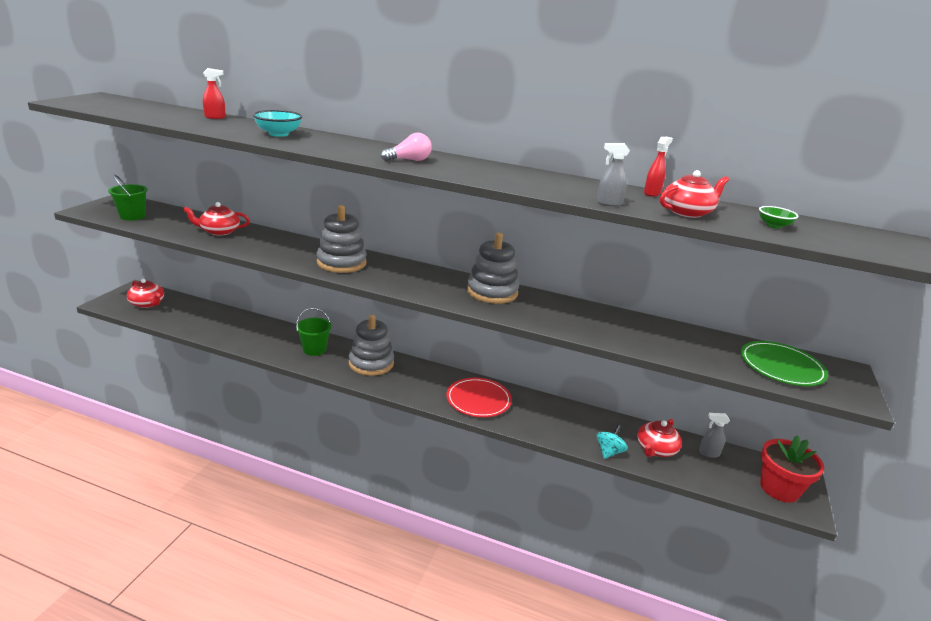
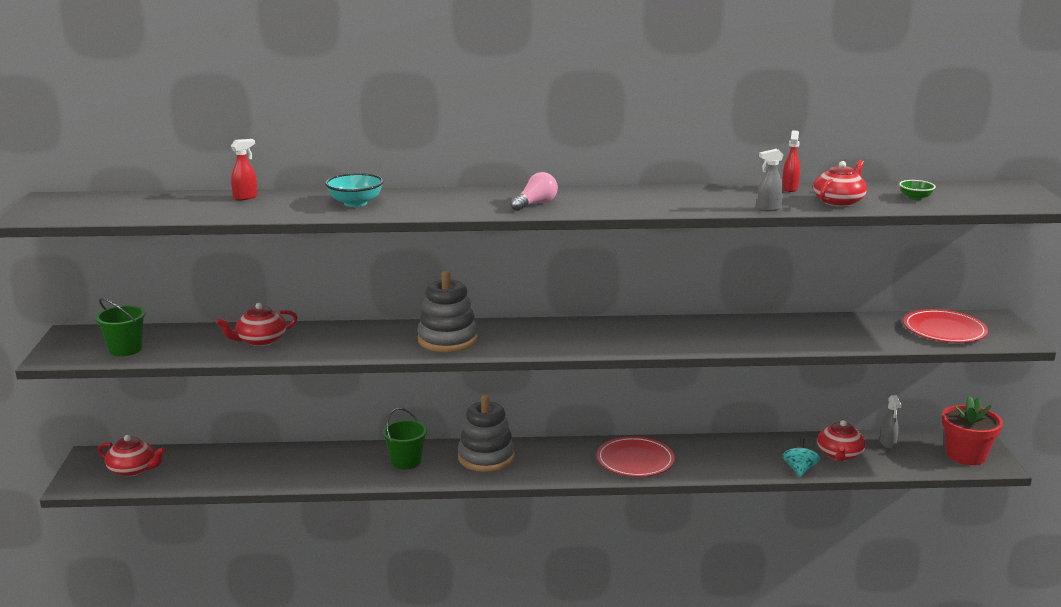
camera: 20 degrees left, 5 degrees down
grey stacking toy [467,233,519,304] -> none
grey spray bottle [699,413,730,458] -> grey spray bottle turned 75 degrees counterclockwise [880,395,902,449]
green plate [741,341,828,386] -> red plate [903,309,988,343]

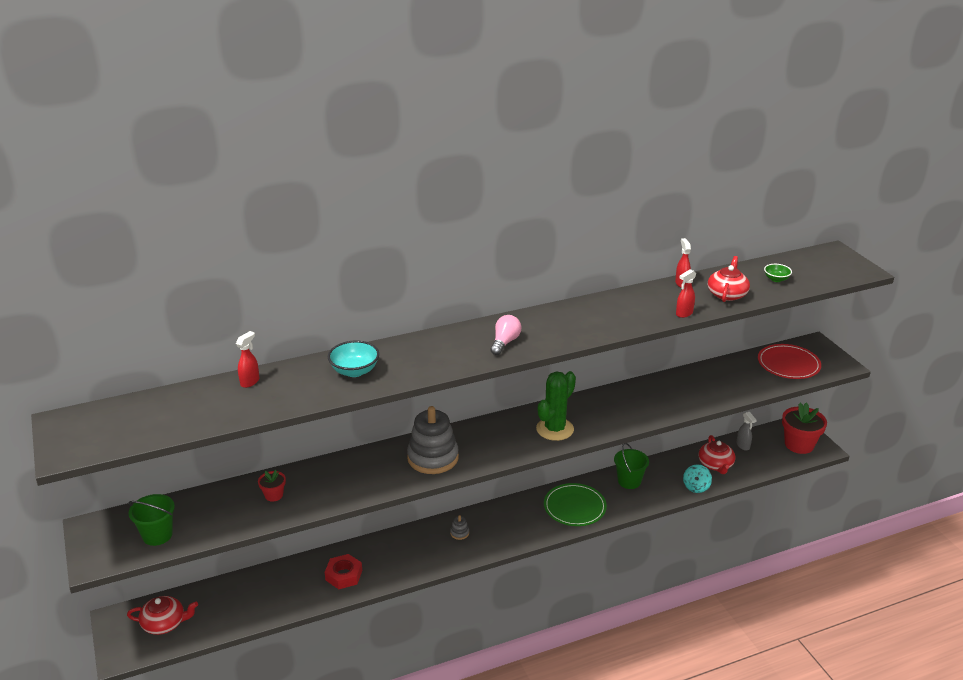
camera: 20 degrees left, 10 degrees up
red teapot [216,303,298,346] -> red flower pot [258,470,286,502]
green bucket [382,408,427,469] -> green bucket moved to [614,443,649,489]
grey stacking toy [458,395,515,472] -> grey stacking toy [450,515,469,540], size x0.40
red plate [597,436,675,477] -> green plate [544,483,607,526]
grey spray bottle [757,149,784,211] -> red spray bottle [676,269,696,318]
turquoise spinning top [783,438,820,477] -> turquoise spinning top turned 150 degrees counterclockwise [683,464,712,493]
none -> red nut [325,554,362,589]
none -> green cactus [536,371,576,441]

